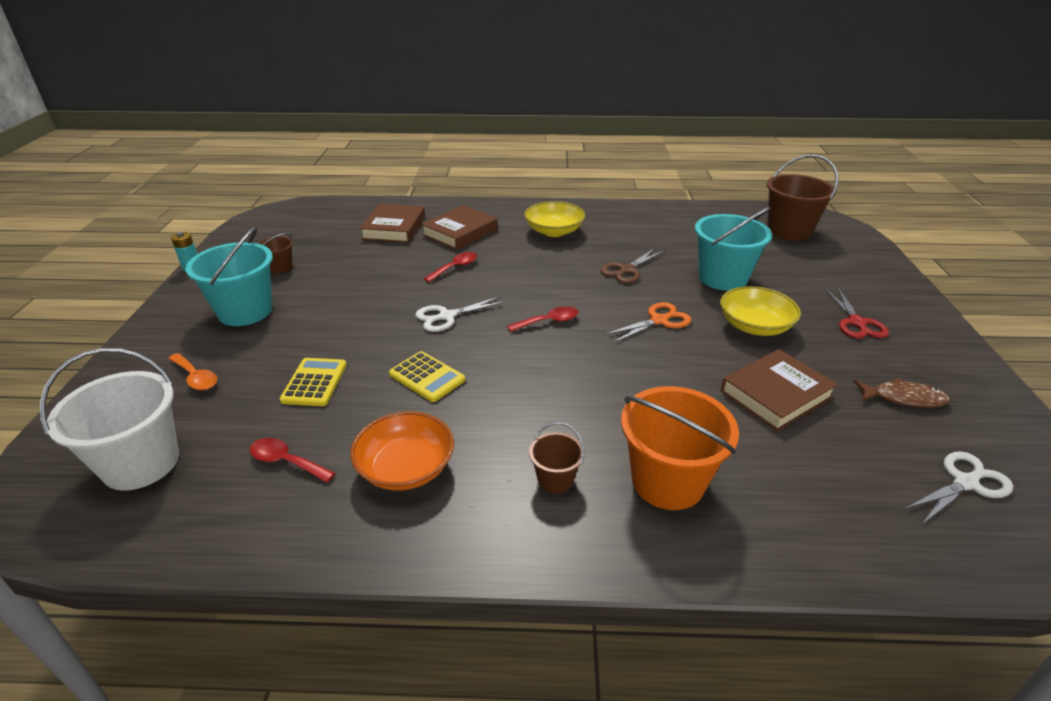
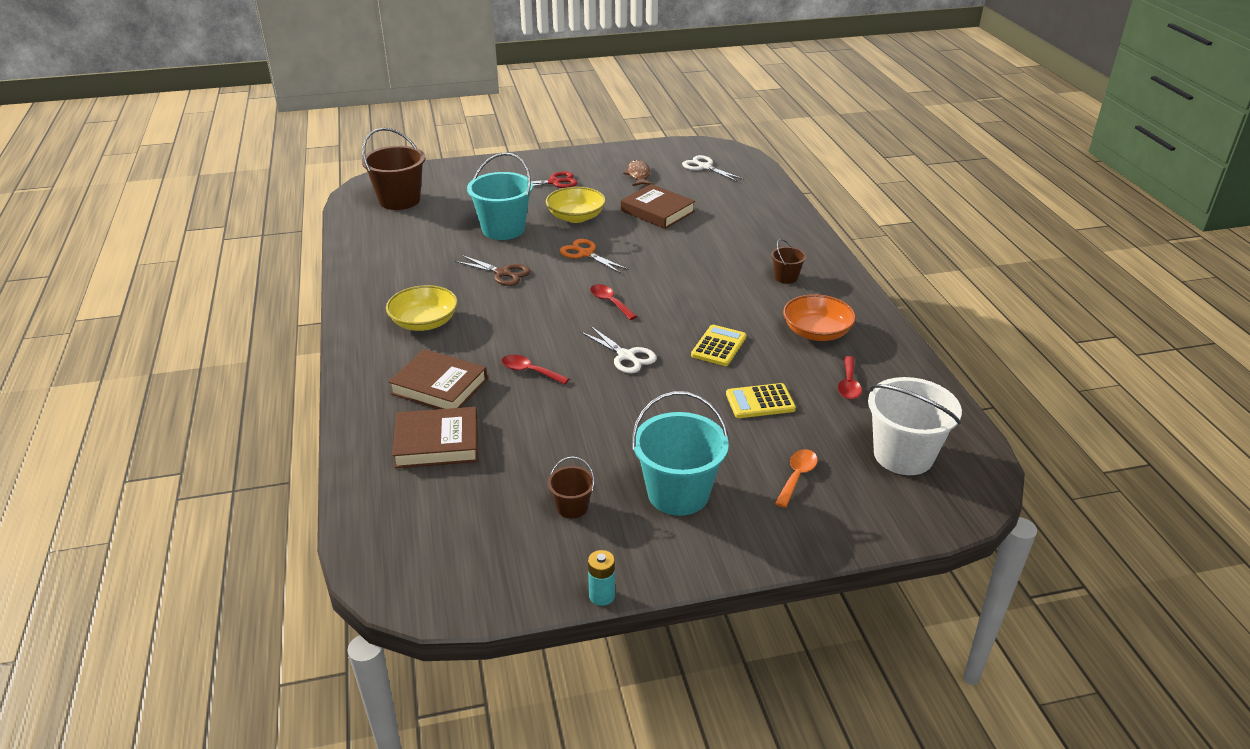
camera: 105 degrees left, 0 degrees up
orange bucket [621,386,739,510] -> none

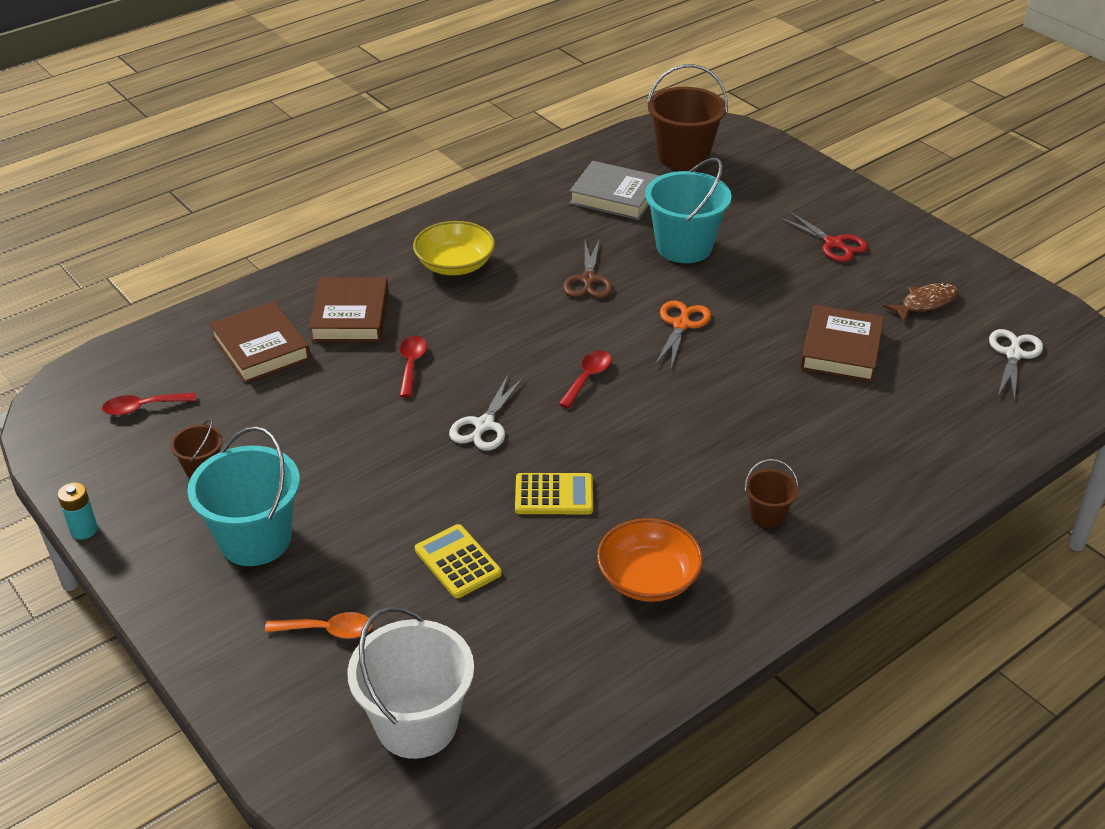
camera: 65 degrees right, 5 degrees up
yellow bowl [546,187,606,223] -> none
red spoon [838,356,862,399] -> red spoon moved to [102,393,196,416]
none -> grey book [569,161,659,220]

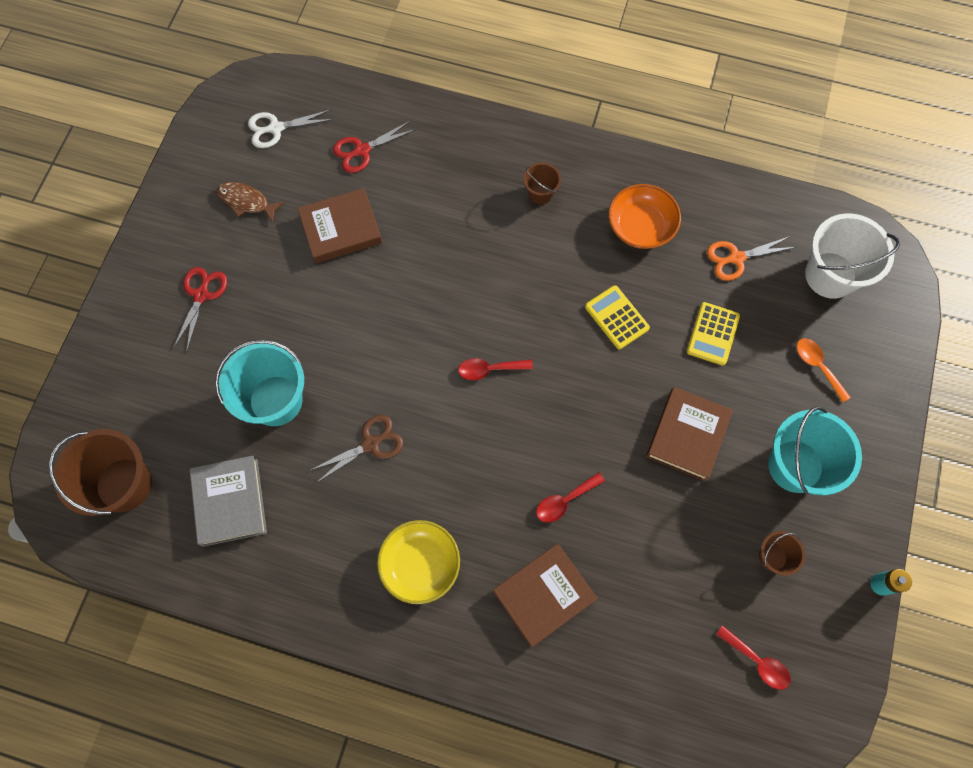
camera: 125 degrees left, 30 degrees up
brown book [209,301,311,383] -> brown book moved to [646,387,733,481]
white scissors [449,375,523,451] -> none
orange scissors [655,301,711,368] -> orange scissors moved to [707,236,796,281]
none -> red scissors [333,120,417,173]

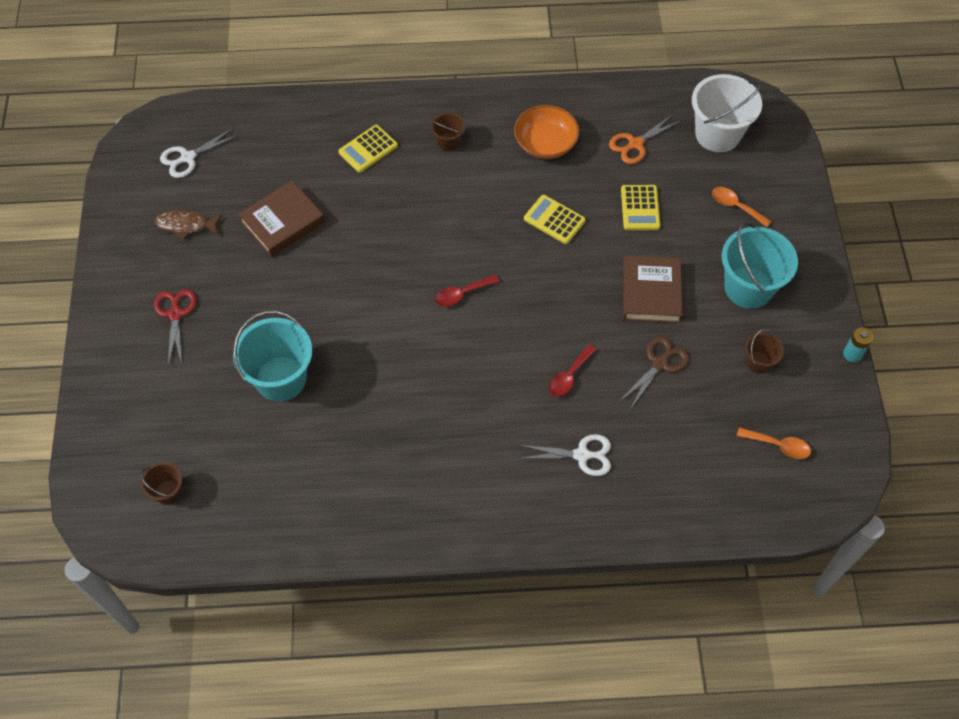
camera: 20 degrees left, 10 degrees down
brown bucket [48,429,152,516] -> brown bucket [141,462,182,505], size x0.50
grey book [190,456,267,547] -> none
brown scissors [309,415,403,483] -> brown scissors moved to [619,337,689,408]
red scissors [333,120,417,173] -> none
yellow bowl [377,520,460,604] -> none
brown book [493,544,598,647] -> white scissors [519,434,611,476]
red spoon [716,625,791,690] -> orange spoon [737,427,811,459]
none -> yellow calculator [338,125,398,173]

